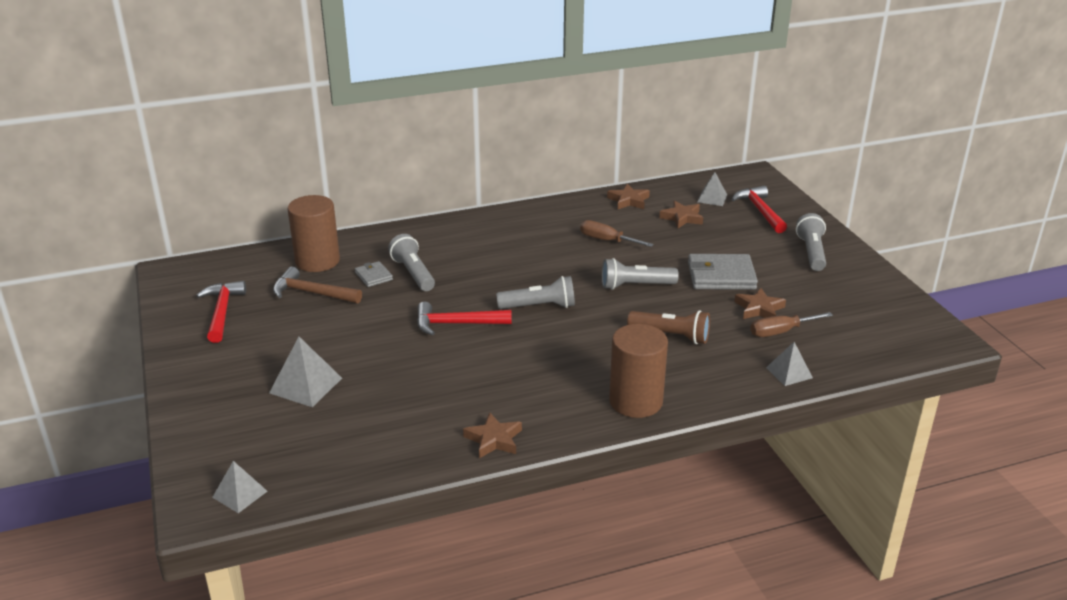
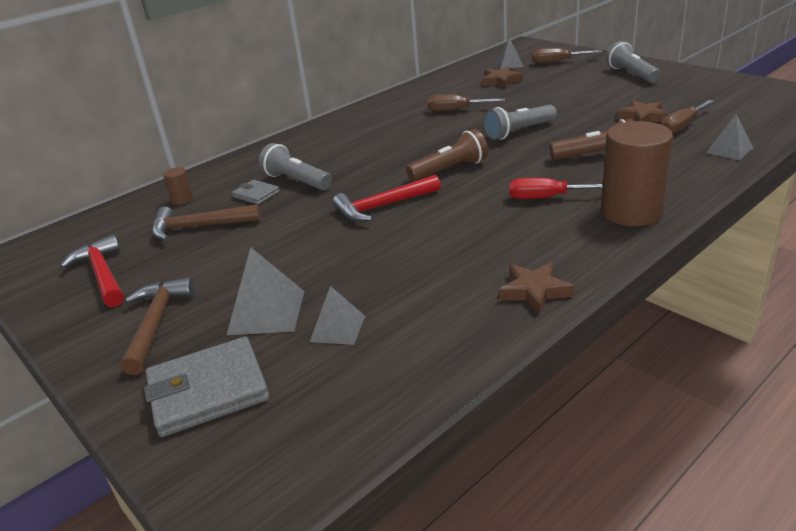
camera: 20 degrees left, 0 degrees up
grey pyramid [212,461,267,513] -> grey pyramid moved to [310,286,365,345]
brown cylinder [288,195,340,272] -> brown cylinder [163,167,193,205], size x0.43
grey flashlight [496,276,575,309] -> brown flashlight [406,129,488,182]
brown star [607,184,650,209] -> none
grey wallet [688,254,758,290] -> grey wallet moved to [144,337,269,437]
red hammer [731,186,787,233] -> brown screwdriver [532,48,602,64]
none -> brown hammer [120,277,195,375]
none -> red screwdriver [509,178,603,199]

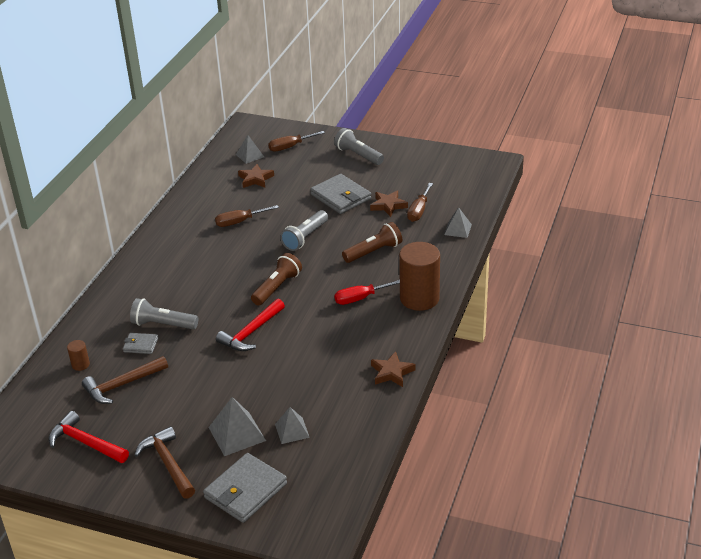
camera: 30 degrees left, 5 degrees up
none -> grey wallet [310,174,371,214]

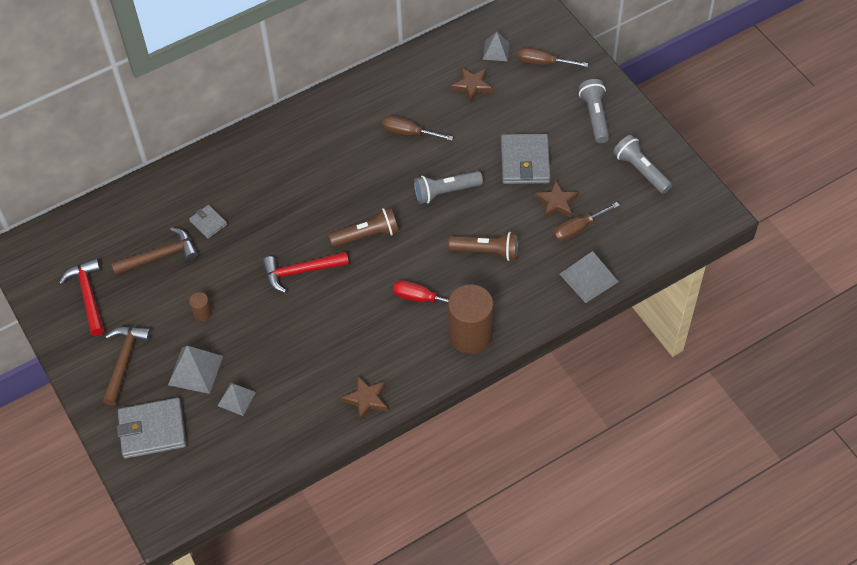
camera: 40 degrees right, 20 degrees up
brown cylinder [67,340,90,371] -> brown cylinder moved to [189,292,212,322]
brown hammer [82,356,168,404] -> brown hammer turned 150 degrees clockwise [111,227,198,275]
grey flashlight [130,298,198,329] -> grey flashlight moved to [613,135,672,194]
grey pyramid [444,207,472,238] -> grey pyramid [560,251,619,303], size x1.54

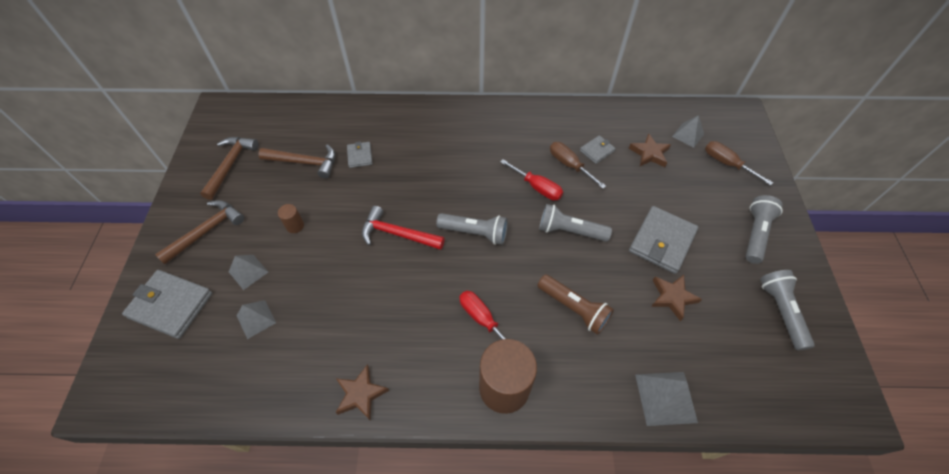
camera: 30 degrees right, 0 degrees up
red hammer [59,259,104,336] -> brown hammer [200,137,258,200]
grey pyramid [168,346,223,394] -> grey pyramid [229,255,268,290], size x0.65
brown flashlight [328,207,399,247] -> grey flashlight [436,213,508,245]
brown screwdriver [552,202,620,242] -> none
none -> red screwdriver [500,159,563,200]
none -> grey wallet [580,135,616,164]

